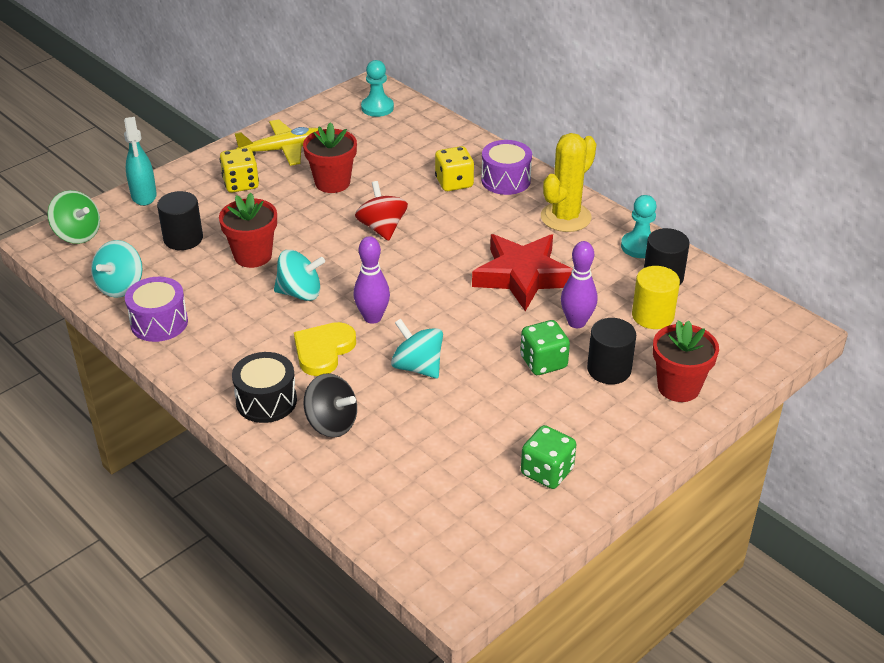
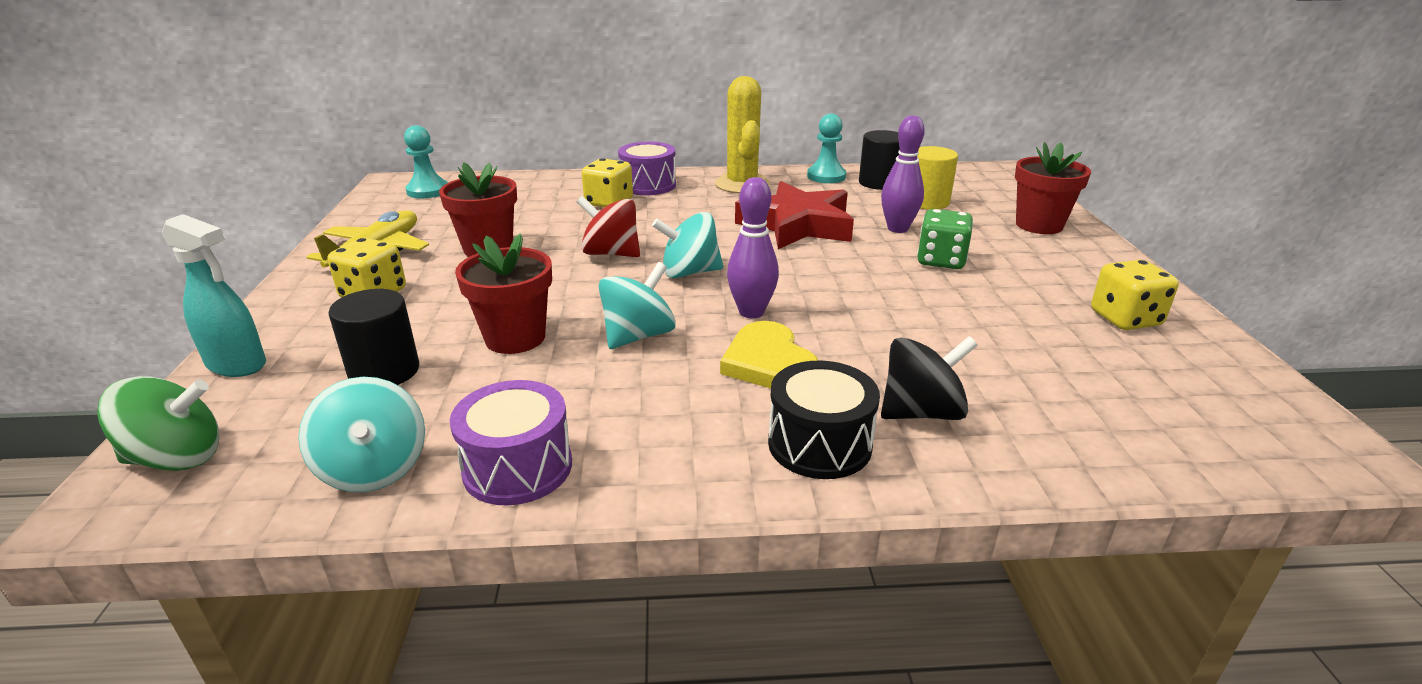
camera: 50 degrees left, 10 degrees down
turquoise spinning top [391,318,443,378] -> turquoise spinning top moved to [652,212,723,278]
green dice [521,425,576,489] -> yellow dice [1091,260,1179,330]
black cylinder [587,318,636,384] -> none

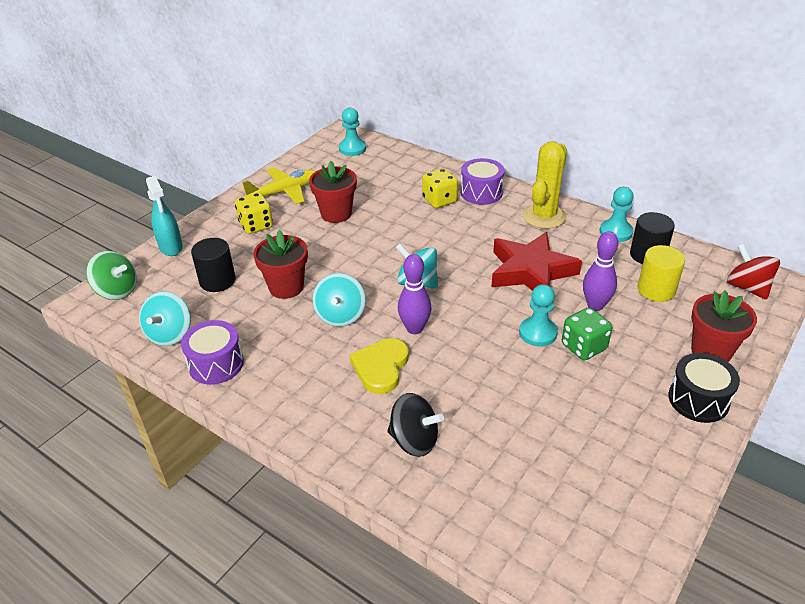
camera: 40 degrees right, 10 degrees up
red spinning top [577,196,640,257] -> red spinning top moved to [727,244,780,300]
turquoise spinning top [598,262,676,349] -> turquoise spinning top turned 105 degrees clockwise [312,273,366,327]
black drum [768,360,880,479] -> black drum moved to [668,353,740,423]
yellow dice [1091,260,1179,330] -> none
none -> turquoise pawn [519,284,558,346]

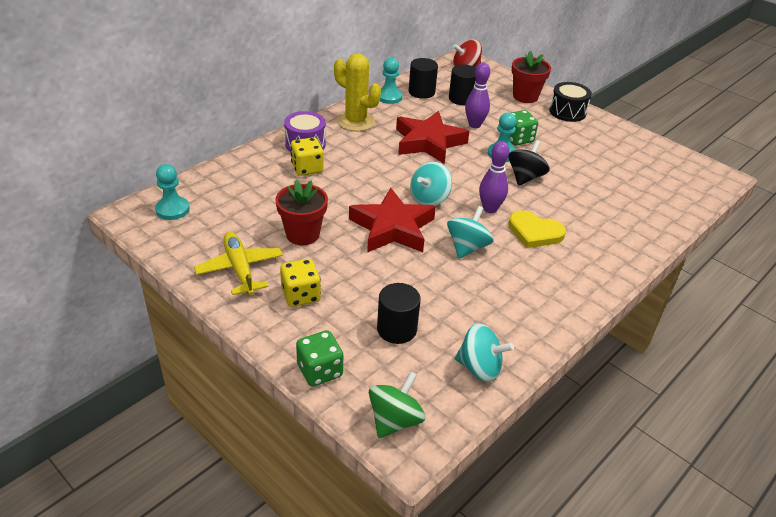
camera: 85 degrees left, 0 degrees up
turquoise spray bottle [146,176,183,256] -> green dice [296,330,343,387]
purple drum [181,320,244,385] -> none
red flower pot [253,230,308,299] -> none
turquoise spinning top [312,273,366,327] -> turquoise spinning top turned 75 degrees counterclockwise [447,206,493,259]
black spinning top [388,393,444,457] -> black spinning top moved to [508,140,550,186]
yellow cylinder [638,245,685,302] -> black cylinder [449,65,476,105]
none -> red star [349,188,436,253]

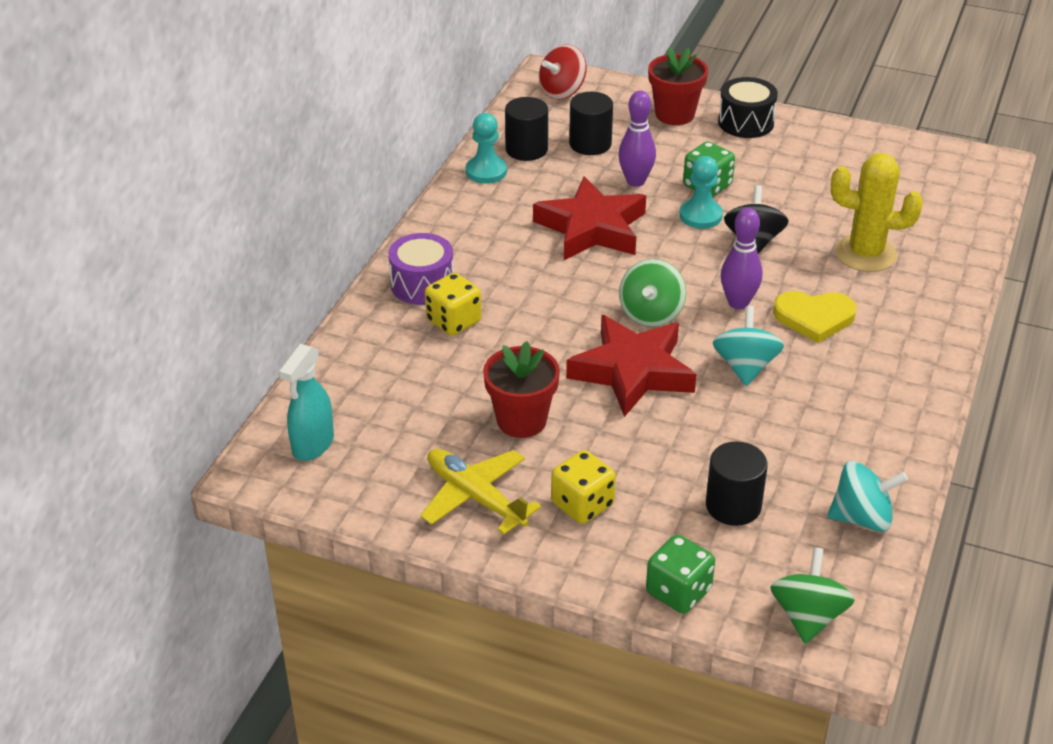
camera: 20 degrees left, 0 degrees up
turquoise pawn [155,164,190,220] -> turquoise spray bottle [279,344,334,461]
yellow cactus [334,53,381,131] -> yellow cactus moved to [831,153,923,272]
turquoise spinning top [410,161,452,206] -> green spinning top [619,259,686,327]

